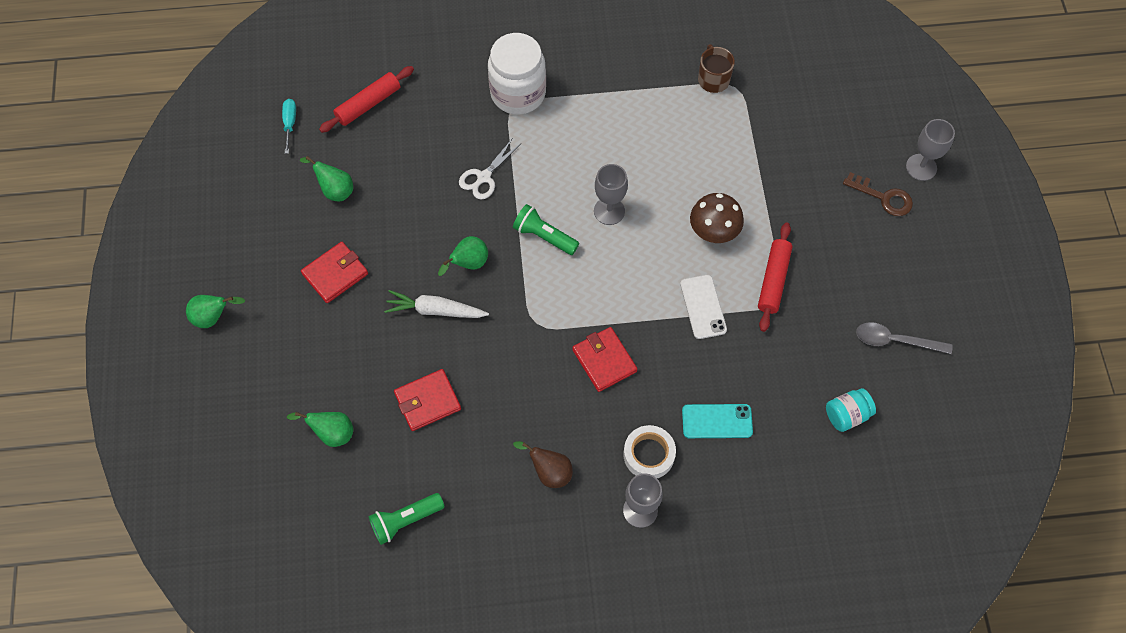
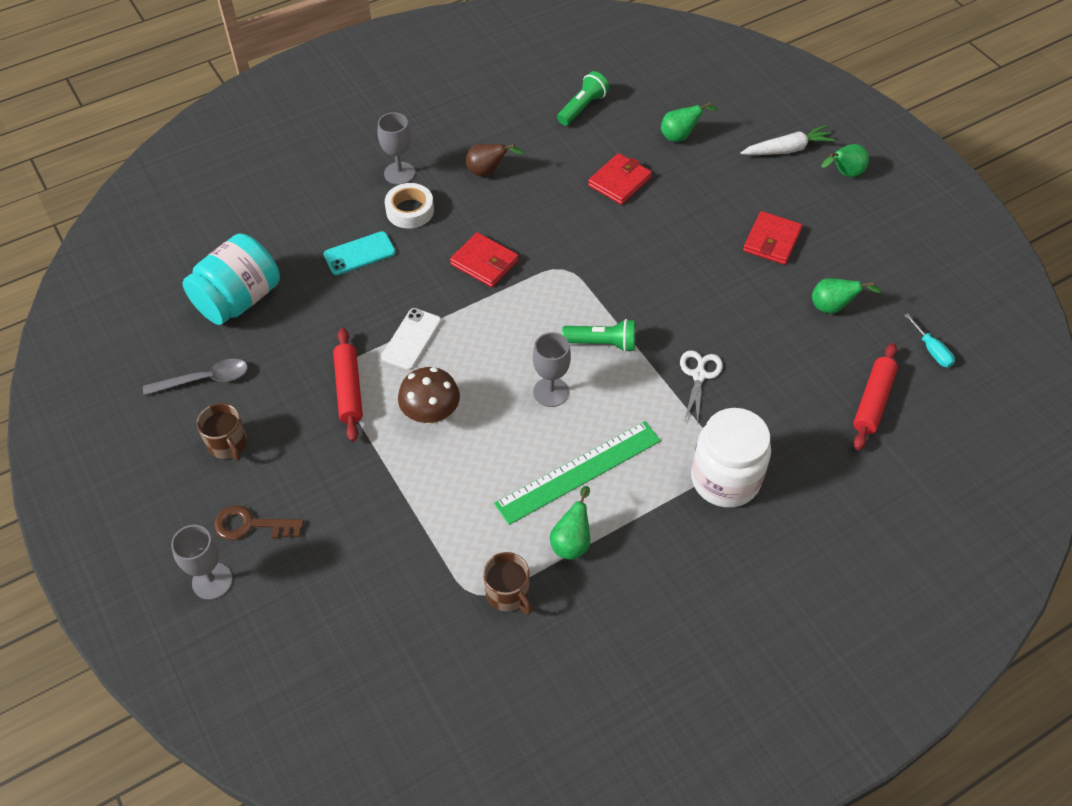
camera: 155 degrees right, 10 degrees down
white carrot [384,290,489,318] -> white carrot moved to [741,125,836,155]
green pear [438,236,488,276] -> green pear moved to [550,486,590,560]
white phone [680,275,727,339] -> white phone turned 60 degrees clockwise [381,308,442,370]
turquoise jar [826,388,876,432] -> turquoise jar [182,233,280,325], size x1.91
none -> brown mug [197,403,247,461]
none -> green ruler [494,421,661,525]

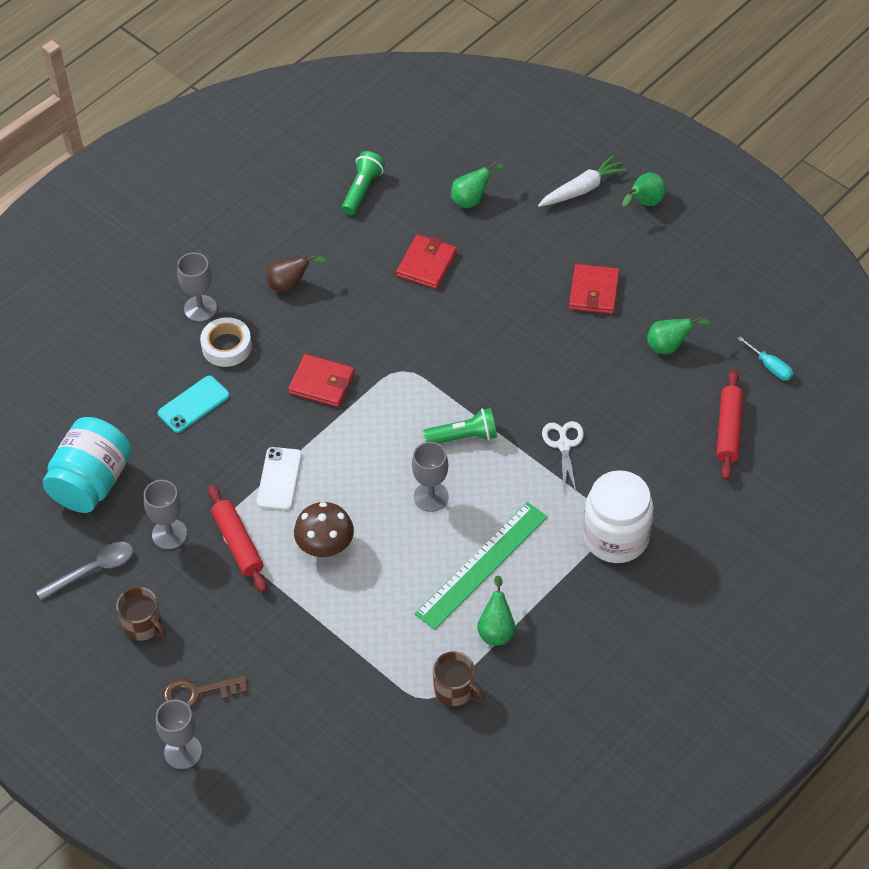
camera: 15 degrees left, 0 degrees up
none -> grey goblet [144,480,187,550]

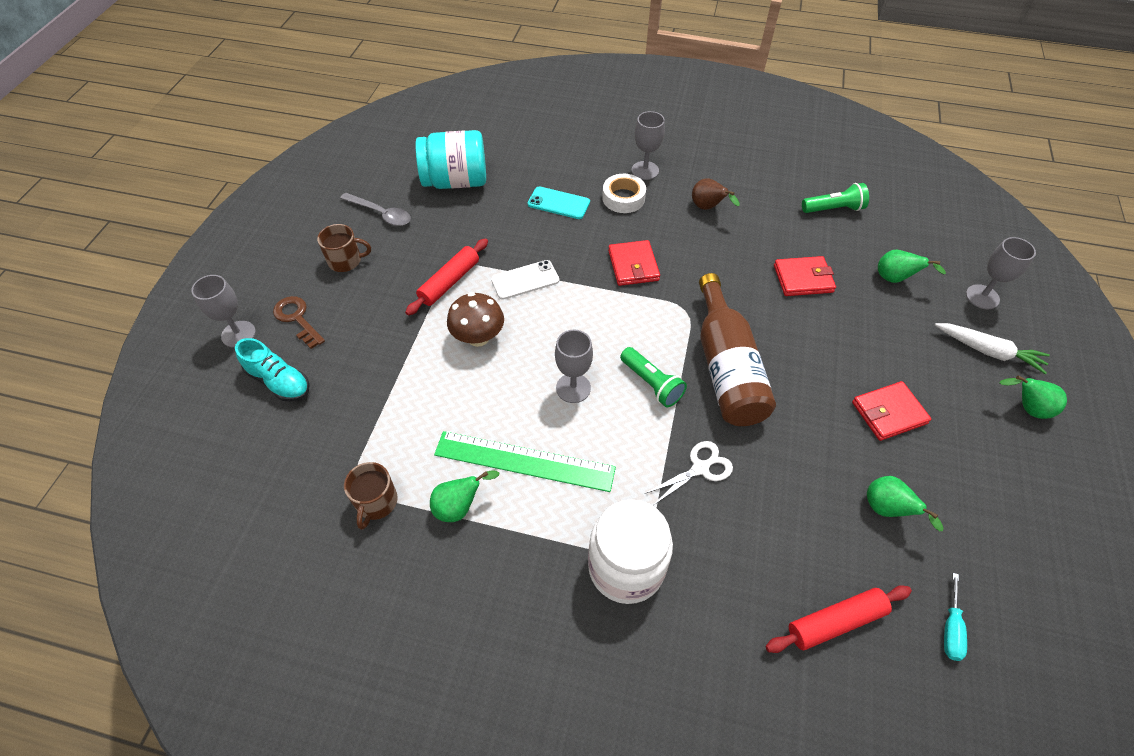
camera: 60 degrees right, 0 degrees up
brown mug [116,587,166,641] -> brown mug turned 105 degrees counterclockwise [317,224,371,272]
grey goblet [144,480,187,550] -> grey goblet moved to [966,237,1036,309]
none -> turquoise shoe [235,338,310,402]
none -> brown bottle [699,273,776,426]

